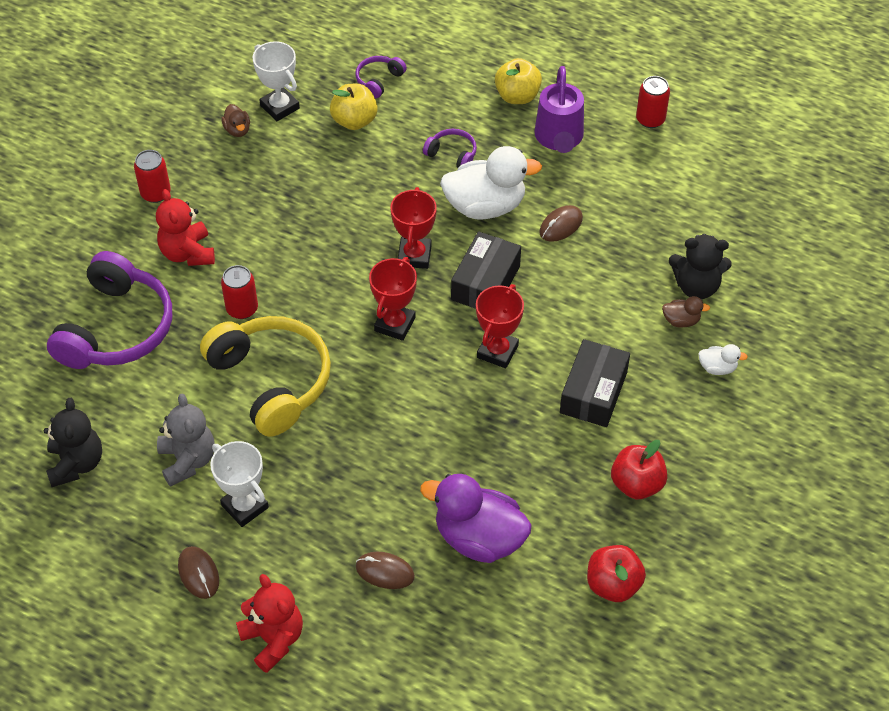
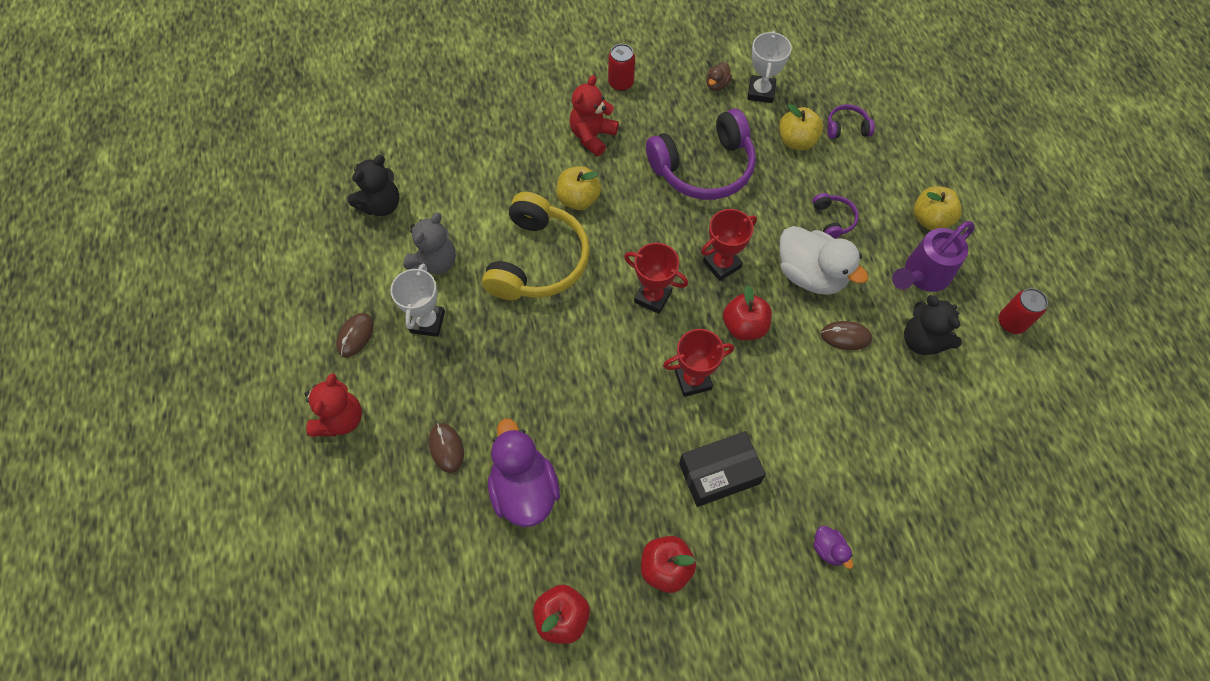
camera: 50 degrees right, 10 degrees up
purple headphones [47,251,172,369] -> purple headphones moved to [646,109,756,200]
red can [221,265,258,319] -> yellow apple [556,166,601,210]
red trophy [369,257,417,341] -> red trophy turned 45 degrees clockwise [624,243,688,314]
black box [451,231,521,309] -> red apple [723,285,772,340]
brown duck [662,296,710,328] -> none
black teddy bear [669,234,732,299] -> black teddy bear moved to [904,295,962,355]
white duck [698,344,748,375] -> purple duck [813,526,853,569]

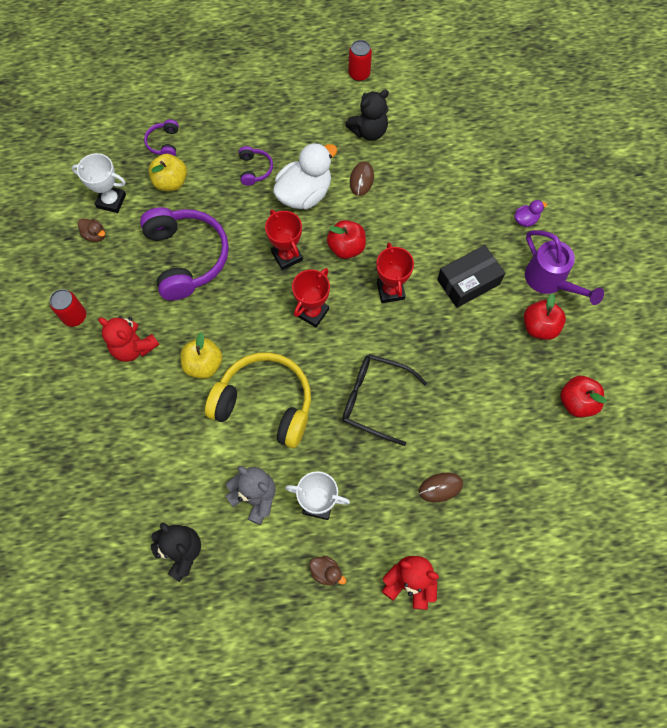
camera: 85 degrees left, 5 degrees up
brown mouse [336,313,374,357] -> brown duck [309,556,346,585]
purple duck [488,419,560,527] -> none
black box [679,431,766,507] -> black box turned 75 degrees clockwise [437,245,505,308]
purple headphones [812,193,859,239] -> purple headphones turned 90 degrees clockwise [239,146,273,186]
purple watering can [892,221,975,292] -> purple watering can moved to [525,230,604,305]
yellow apple [913,186,962,231] -> none
none -> black glasses [342,354,427,446]

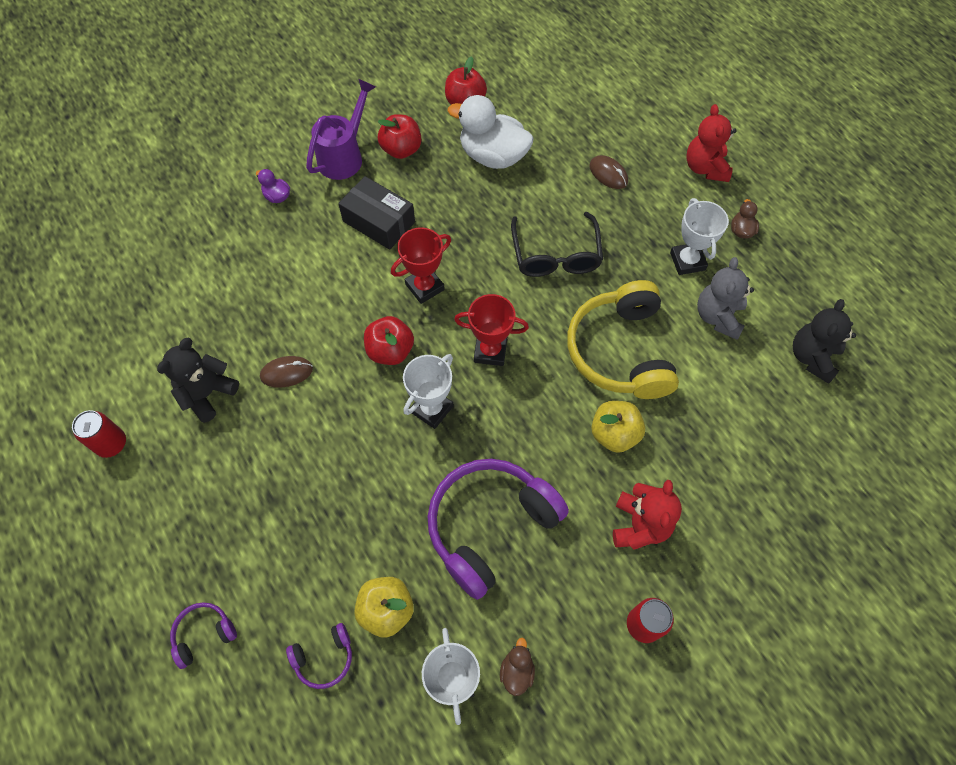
camera: 115 degrees left, 5 degrees down
purple headphones [239,146,273,186] -> purple headphones moved to [170,602,237,669]
red trophy [265,209,303,270] -> white trophy [403,354,453,429]
white duck [273,143,337,210] -> white duck moved to [448,95,534,169]
black teddy bear [345,90,389,141] -> black teddy bear turned 90 degrees counterclockwise [157,338,239,423]

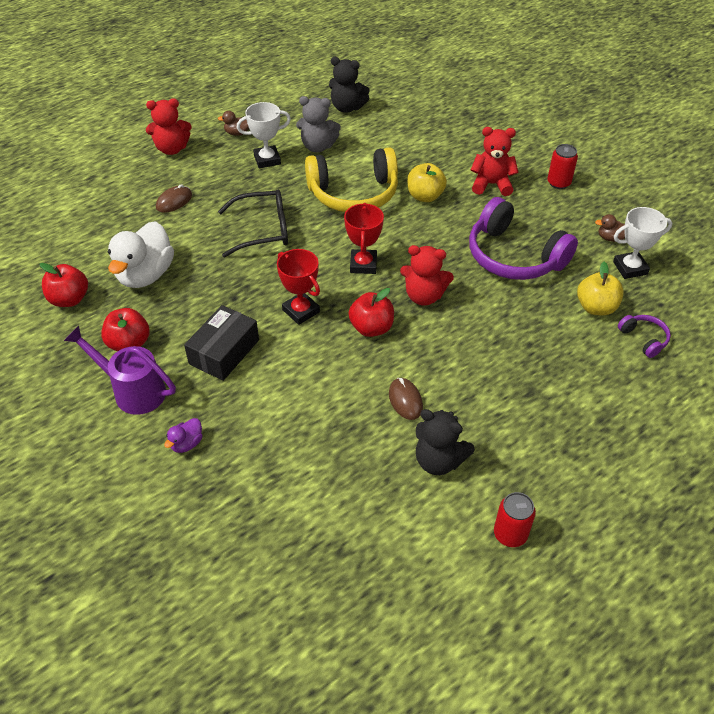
camera: 95 degrees left, 15 degrees down
purple headphones [170,602,237,669] -> none
white trophy [403,354,453,429] -> red teddy bear [400,245,454,306]

